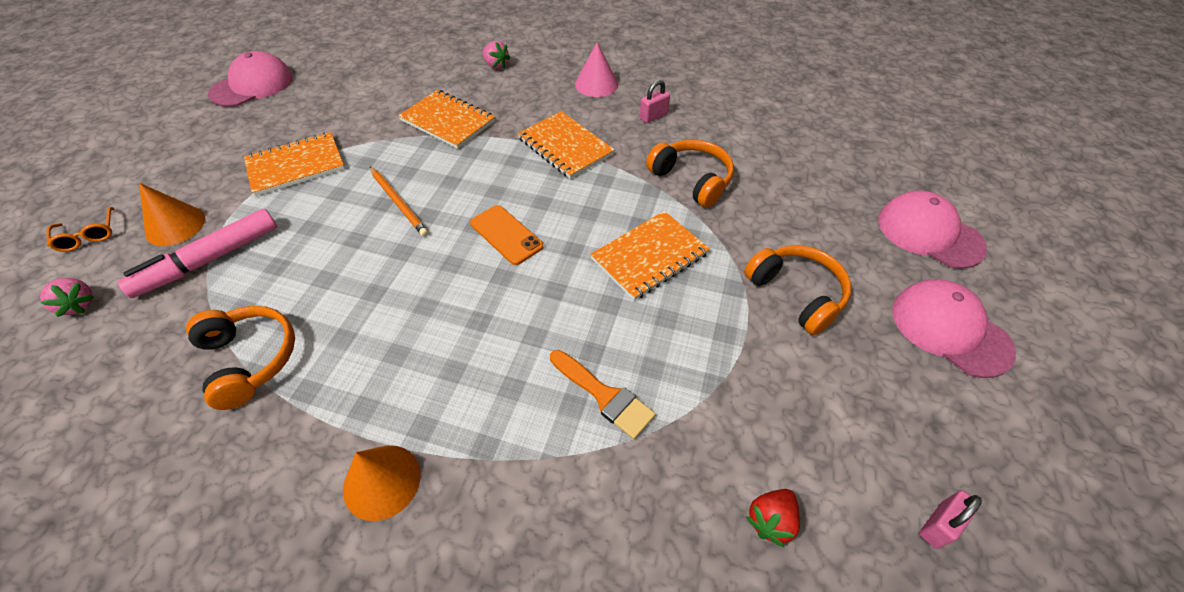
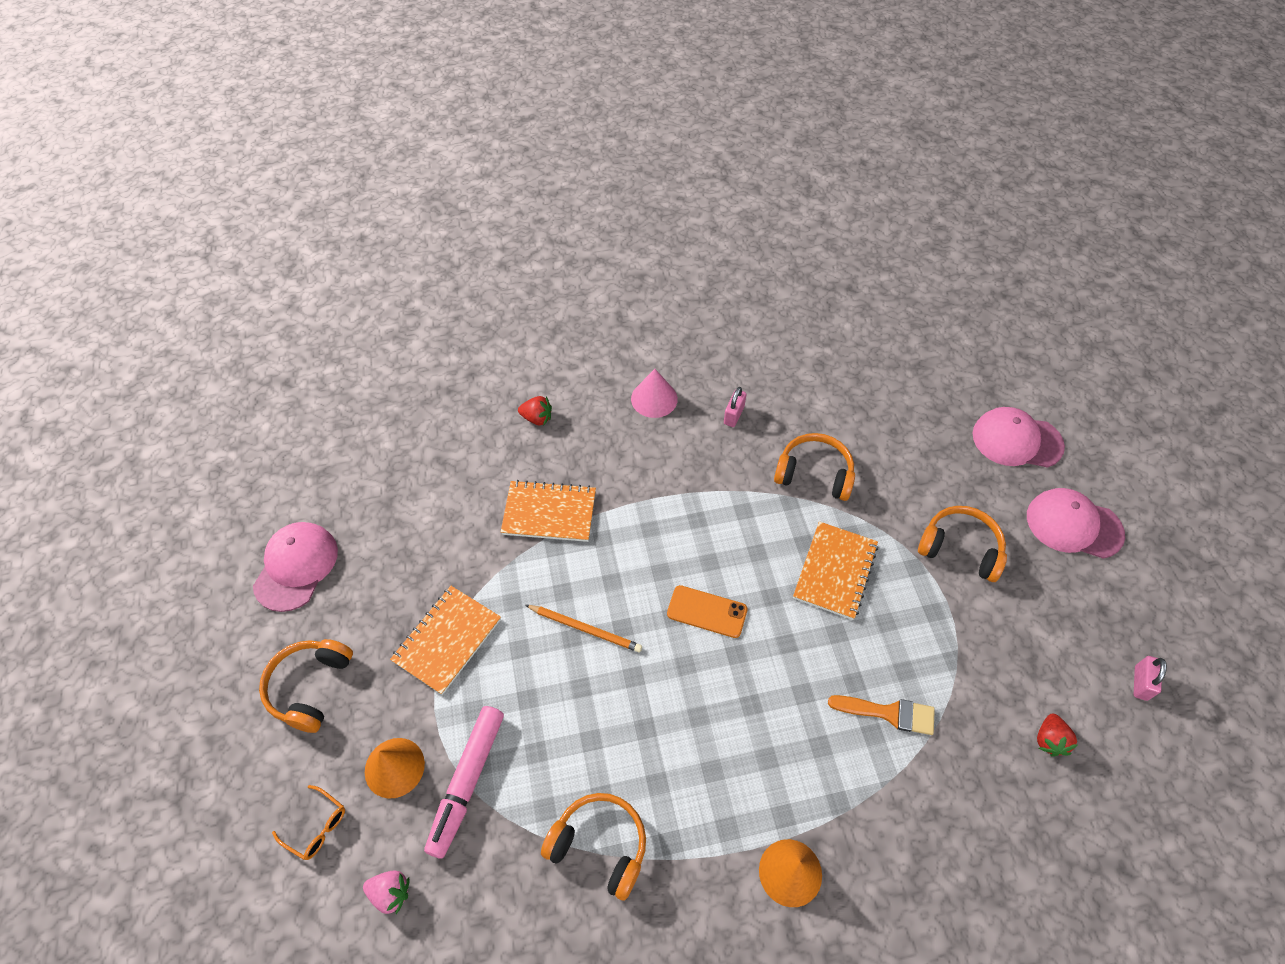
camera: 30 degrees left, 5 degrees up
pink strawberry [482,41,510,69] -> red strawberry [518,396,552,425]
orange notebook [518,111,615,179] -> none
none -> orange headphones [259,639,353,733]

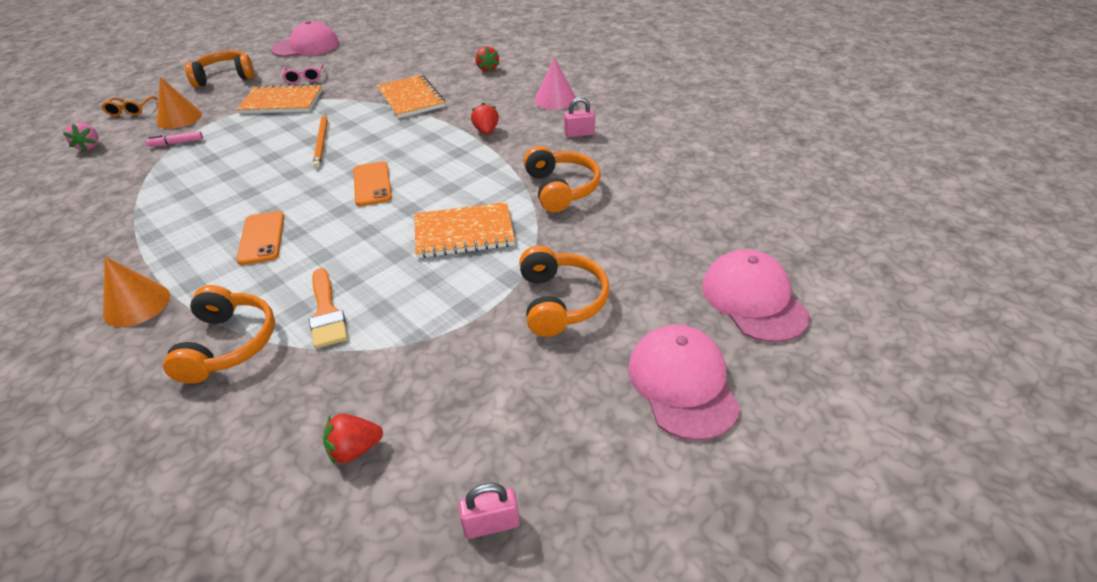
camera: 60 degrees right, 15 degrees down
pink marker [424,706,504,859] -> pink marker [146,131,203,147], size x0.46
orange headphones [541,793,646,901] -> orange headphones moved to [163,285,275,384]
none -> orange phone [237,211,284,265]
none -> pink glasses [282,64,323,84]
none -> red strawberry [471,103,499,135]

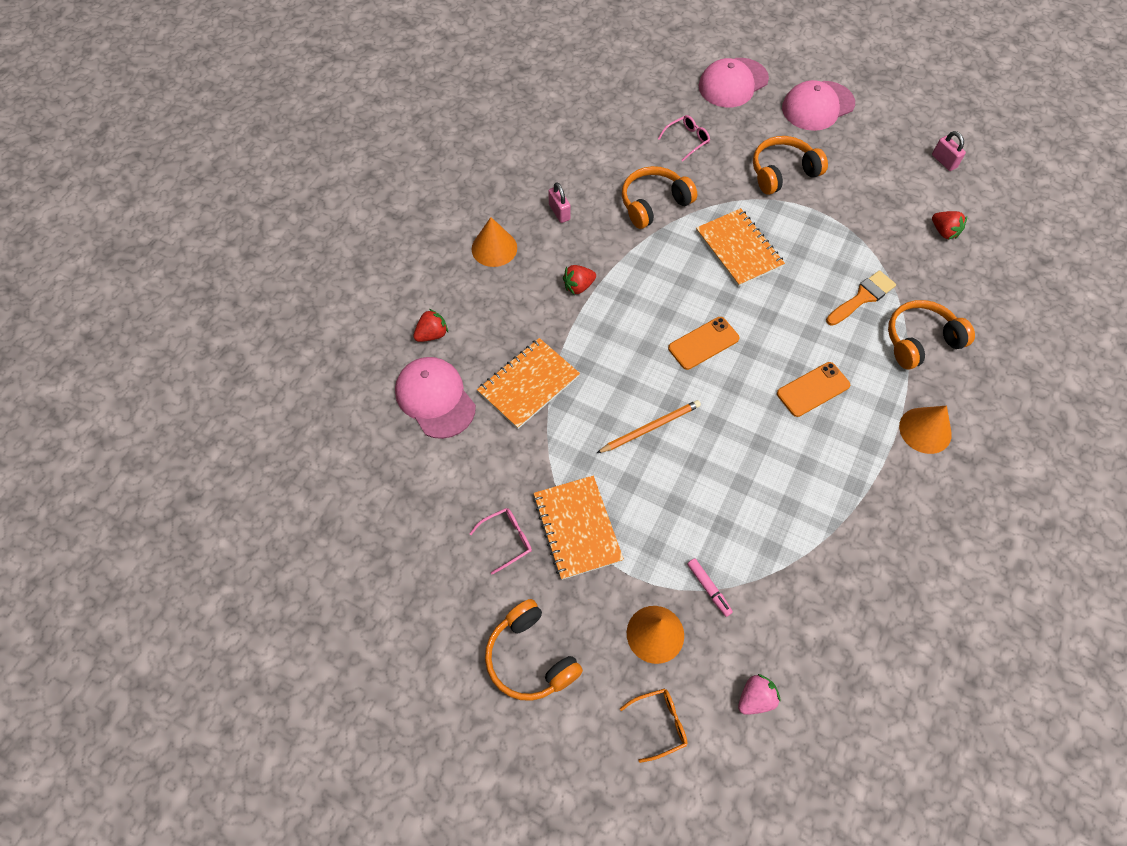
camera: 110 degrees left, 20 degrees up
pink cap [271,21,339,57] -> pink cap moved to [395,357,476,439]
pink cone [534,58,576,110] -> orange cone [471,217,517,267]
none -> pink glasses [658,115,710,161]

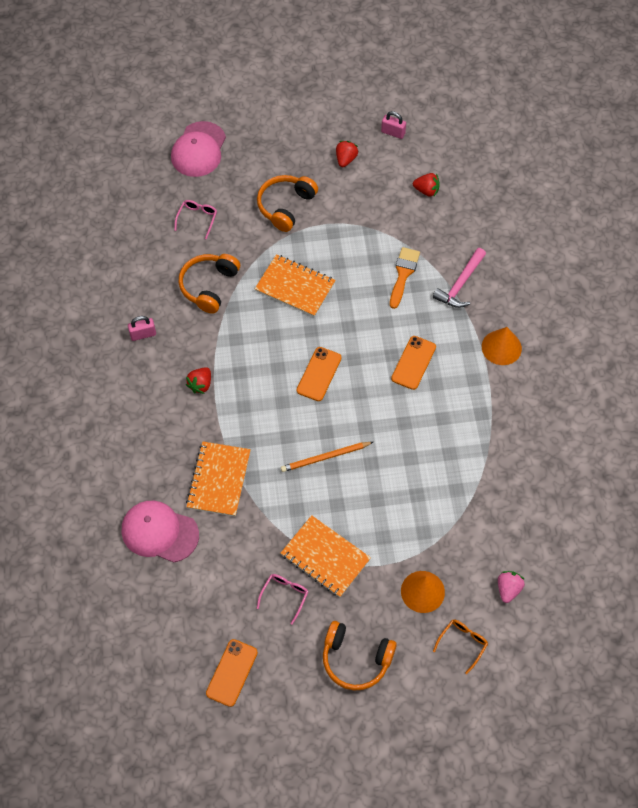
camera: 35 degrees left, 0 degrees up
red strawberry [413,309,448,342] -> red strawberry moved to [336,141,358,167]
orange cone [471,217,517,267] -> none
pink padlock [548,182,571,223] -> pink padlock turned 45 degrees counterclockwise [128,316,156,341]
orange pencil [597,400,701,453] -> orange pencil turned 135 degrees counterclockwise [281,442,373,472]
pink marker [687,559,733,617] -> none
pink cap [782,80,855,131] -> none
orange headphones [888,300,975,369] -> pink hammer [433,248,486,308]
none -> orange phone [206,639,258,707]

